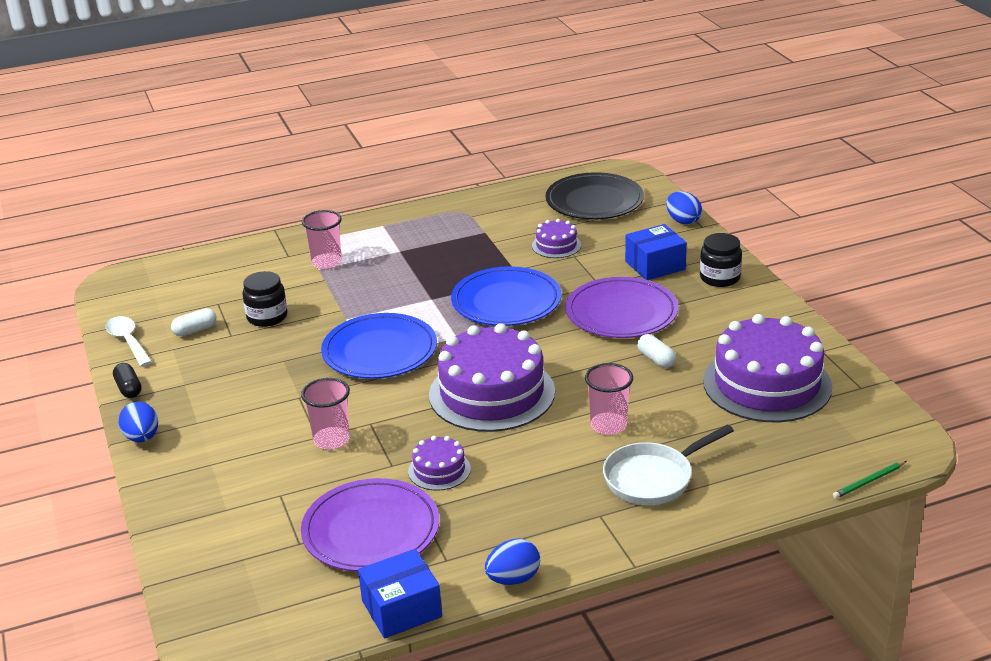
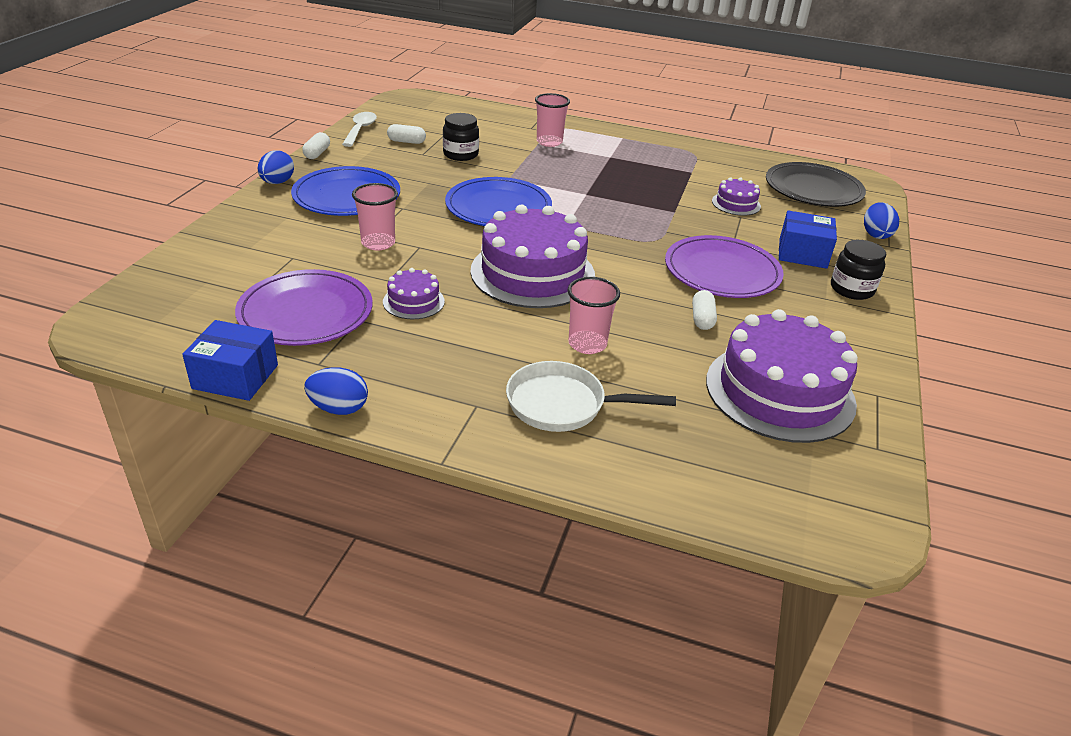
camera: 35 degrees right, 5 degrees up
black capsule [113,363,142,398] -> white capsule [302,132,330,159]
blue plate [451,266,561,326] -> blue plate moved to [291,166,400,216]
green pencil [833,461,906,499] -> none

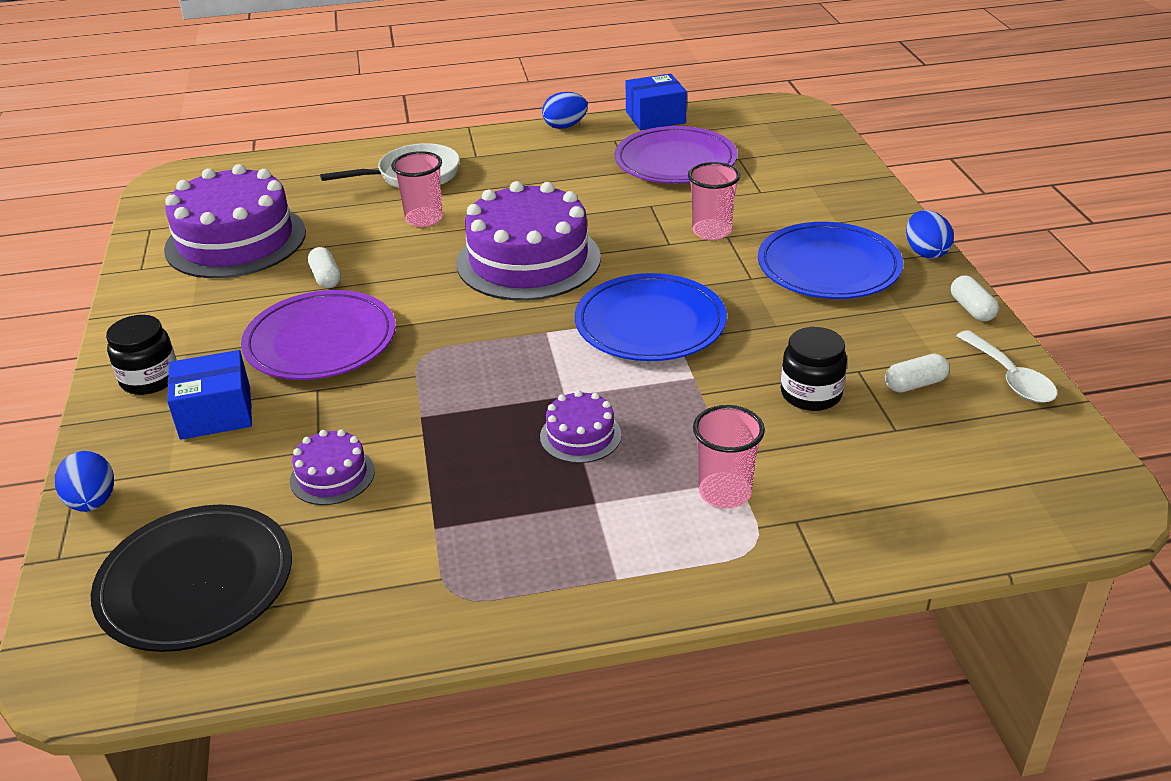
camera: 155 degrees right, 0 degrees up
purple cake [383,268,445,319] -> purple cake moved to [540,390,622,463]

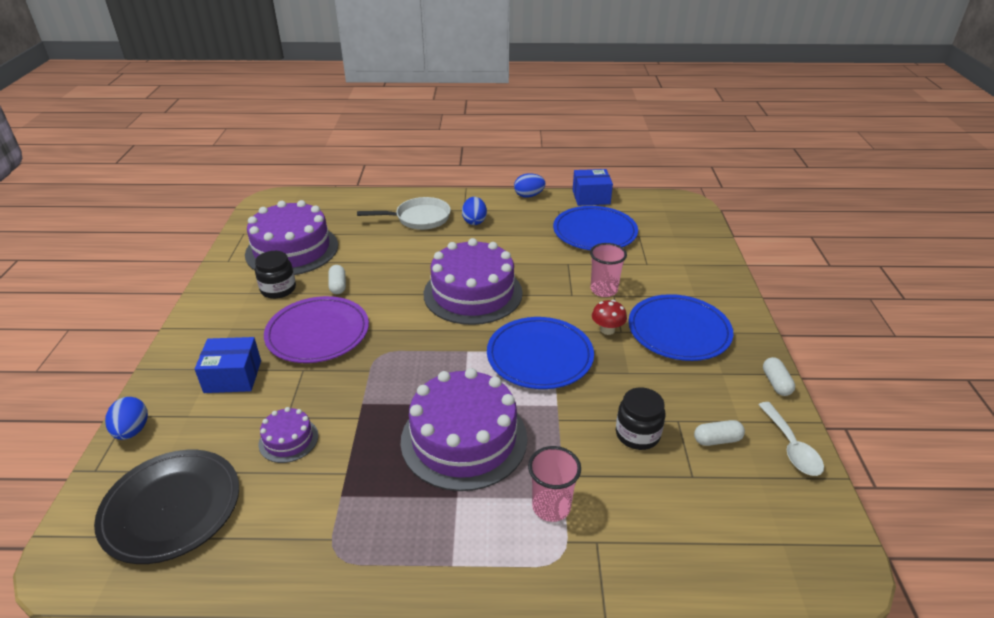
camera: 10 degrees right, 0 degrees up
black jar [106,315,177,395] -> black jar moved to [255,251,296,299]
pink cup [391,151,443,227] -> none
purple cake [540,390,622,463] -> purple cake [401,368,527,491], size x2.17
purple plate [615,126,738,184] -> blue plate [553,206,638,250]
blue egg [906,210,954,259] -> blue egg moved to [462,197,487,225]
none -> red mushroom [592,300,627,335]

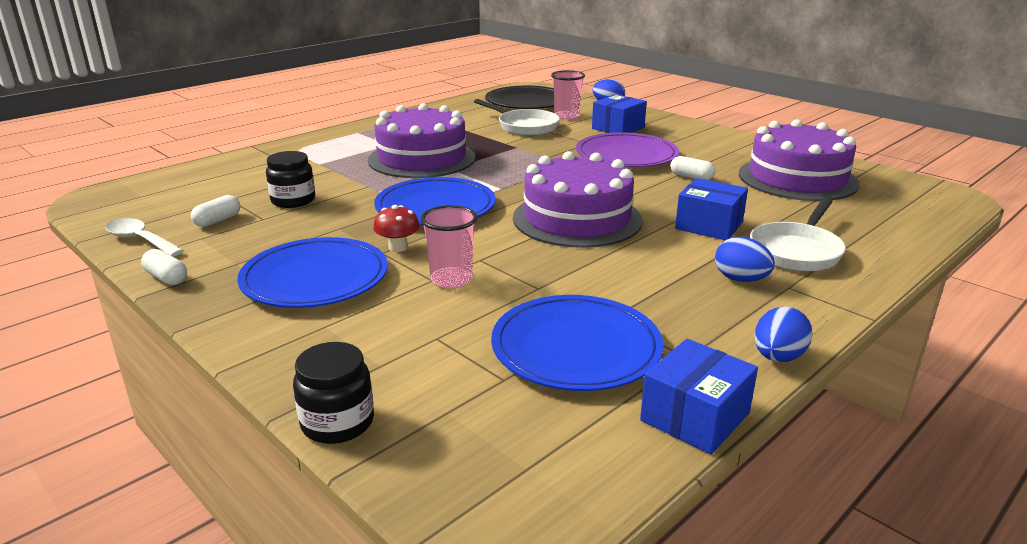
camera: 135 degrees right, 10 degrees down
black jar [255,251,296,299] -> black jar moved to [293,342,374,444]
purple cake [258,407,318,463] -> white pan [474,99,560,136]
pink cup [528,446,581,522] -> pink cup moved to [551,70,585,119]
none -> blue box [675,178,748,240]

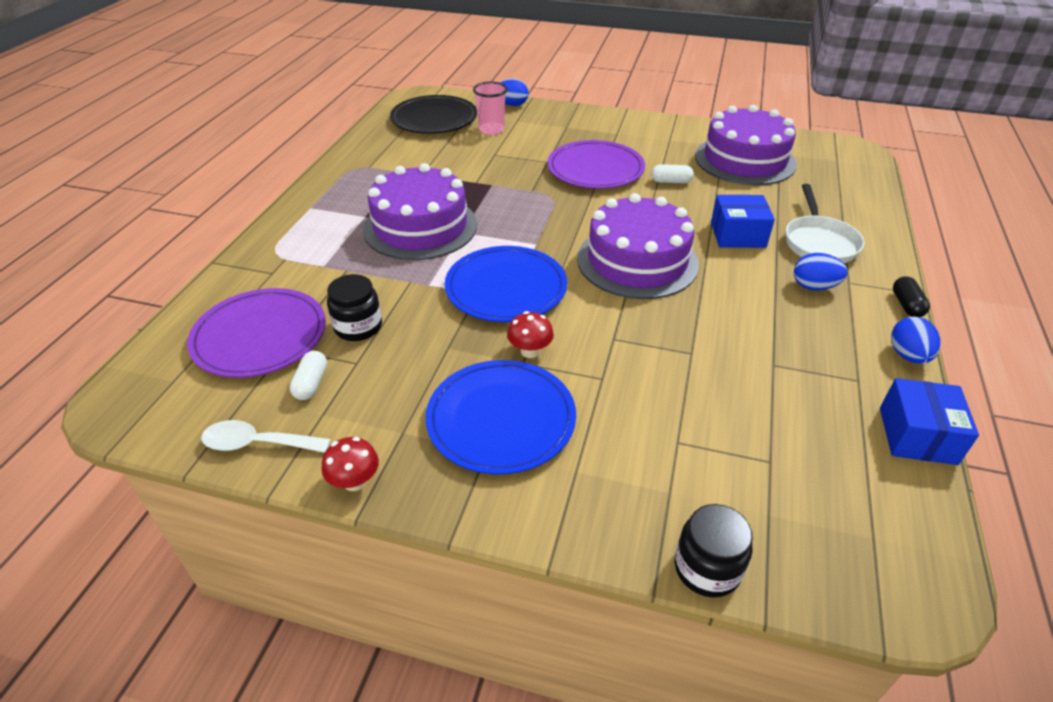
camera: 30 degrees left, 15 degrees up
white capsule [141,249,187,285] -> red mushroom [322,437,379,491]
pink cup [420,205,477,288] -> none
white pan [474,99,560,136] -> none
blue plate [491,295,663,391] -> none
blue box [592,94,647,133] -> none
none -> purple plate [187,288,326,378]
none -> black capsule [893,276,930,317]

